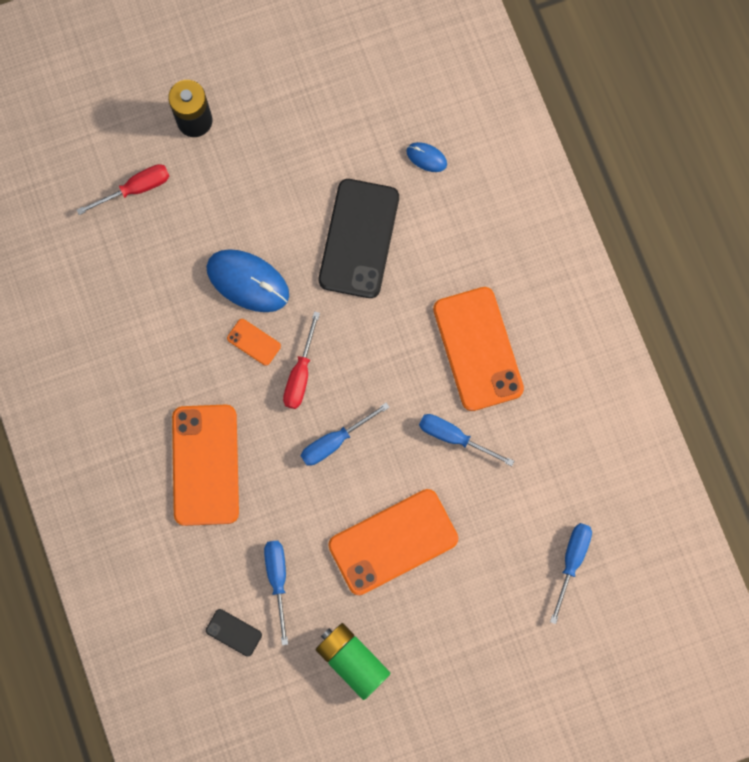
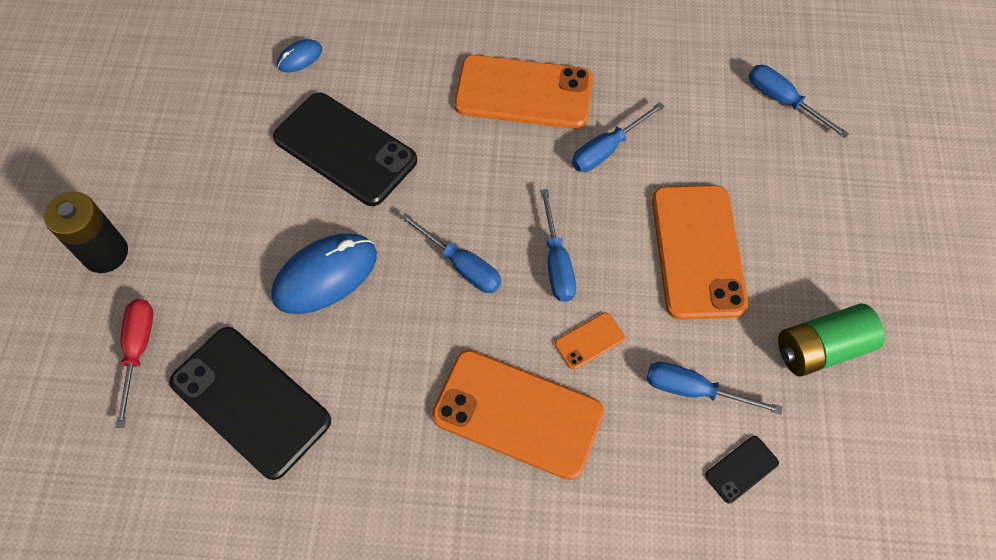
camera: 65 degrees left, 15 degrees down
orange phone [227,319,281,366] -> orange phone moved to [555,313,625,370]
red screwdriver [283,311,320,409] -> blue screwdriver [401,213,501,293]
none -> black phone [169,327,331,480]

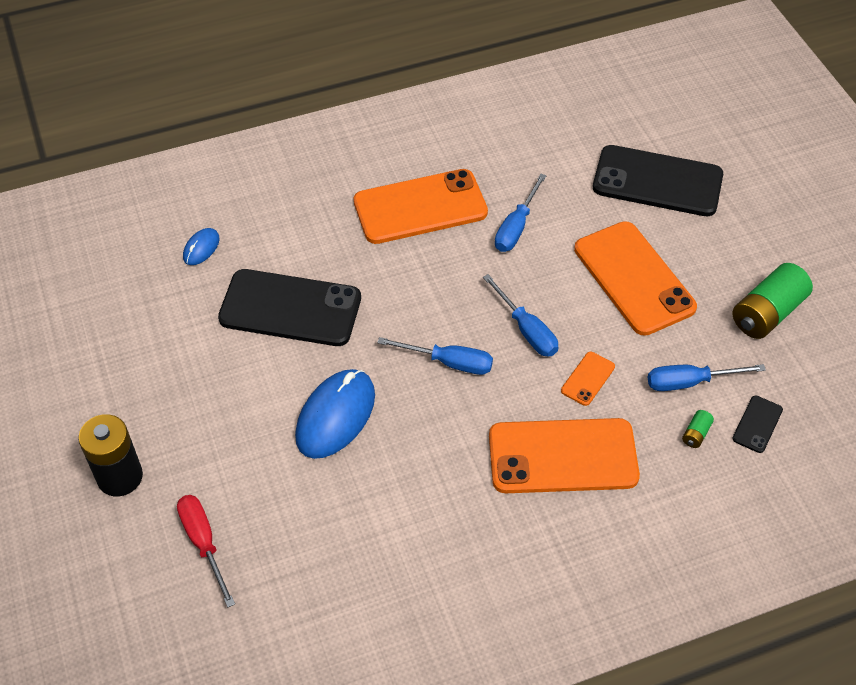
camera: 25 degrees left, 10 degrees down
black phone [169,327,331,480] -> black phone moved to [593,145,723,216]
blue screwdriver [749,65,849,138] -> none
none -> green battery [682,410,714,448]

